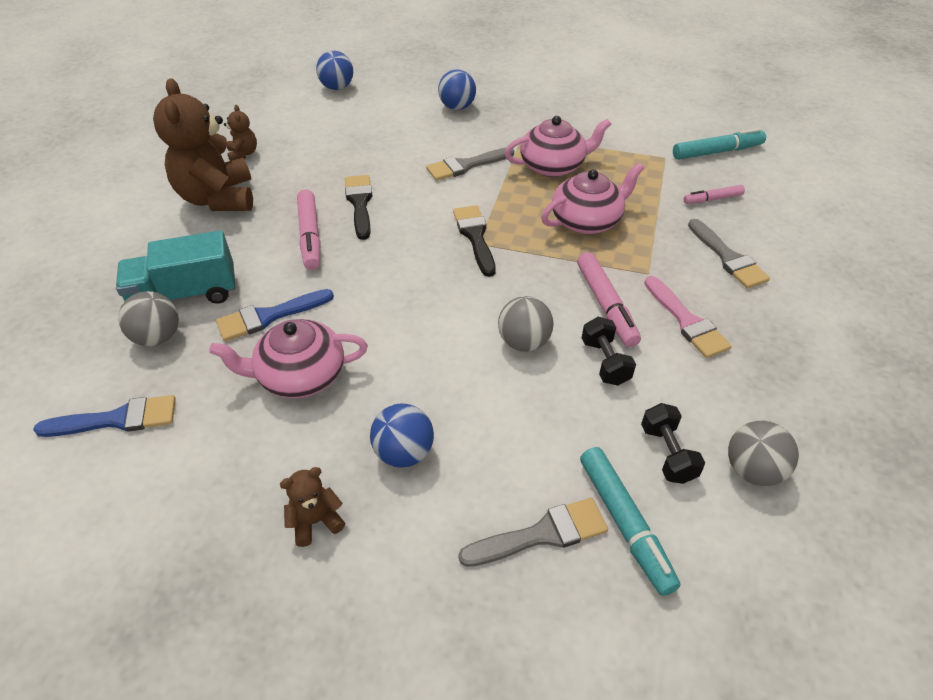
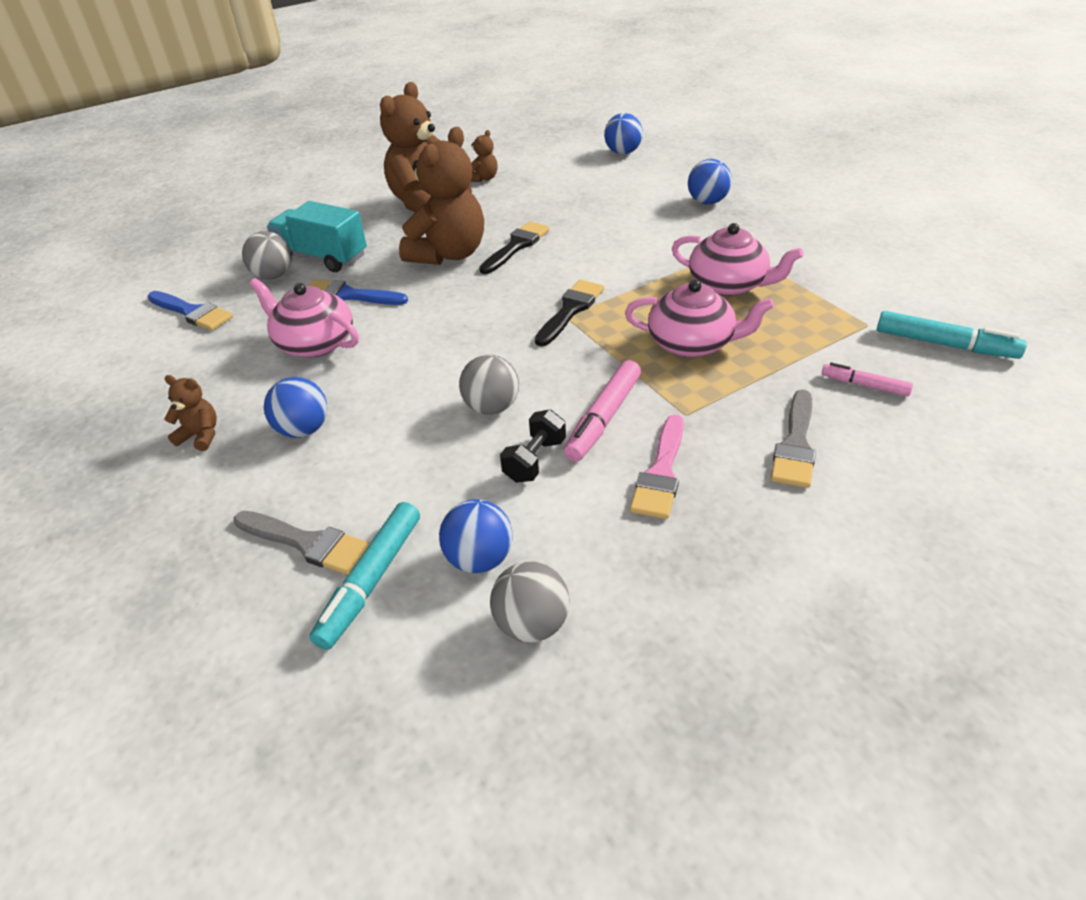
camera: 45 degrees right, 5 degrees down
pink marker [297,190,320,270] -> brown teddy bear [399,127,484,265]
grey brush [426,148,514,181] -> none
black dumbbell [641,403,705,484] -> blue ball [439,499,513,573]

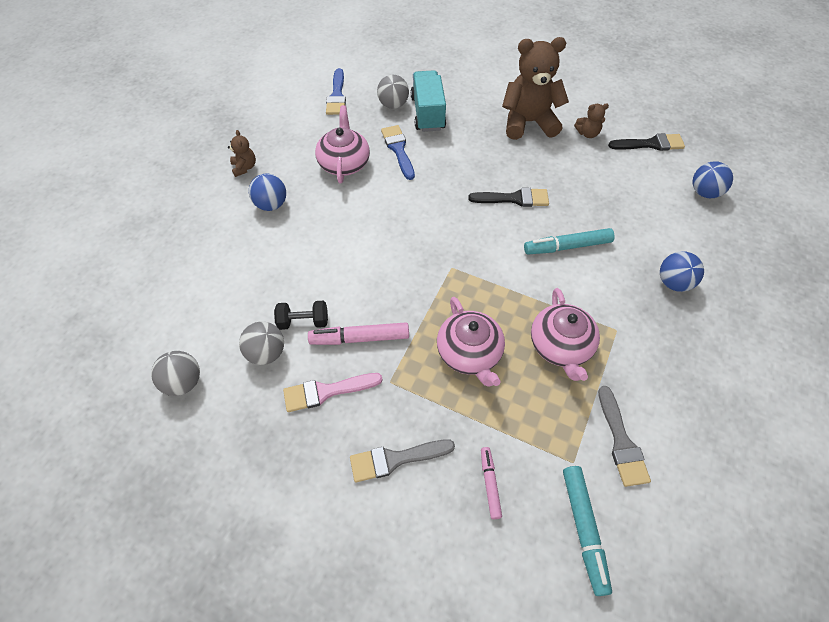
camera: 55 degrees right, 15 degrees up
grey brush [234,511,370,575] -> grey brush moved to [598,386,651,487]
turquoise marker [309,502,420,650] -> turquoise marker moved to [524,228,615,254]
brown teddy bear [399,127,484,265] -> none
blue ball [439,499,513,573] -> none
grey ball [459,355,519,415] -> grey ball moved to [239,321,284,365]
black brush [535,280,604,346] -> black brush moved to [608,133,685,151]

